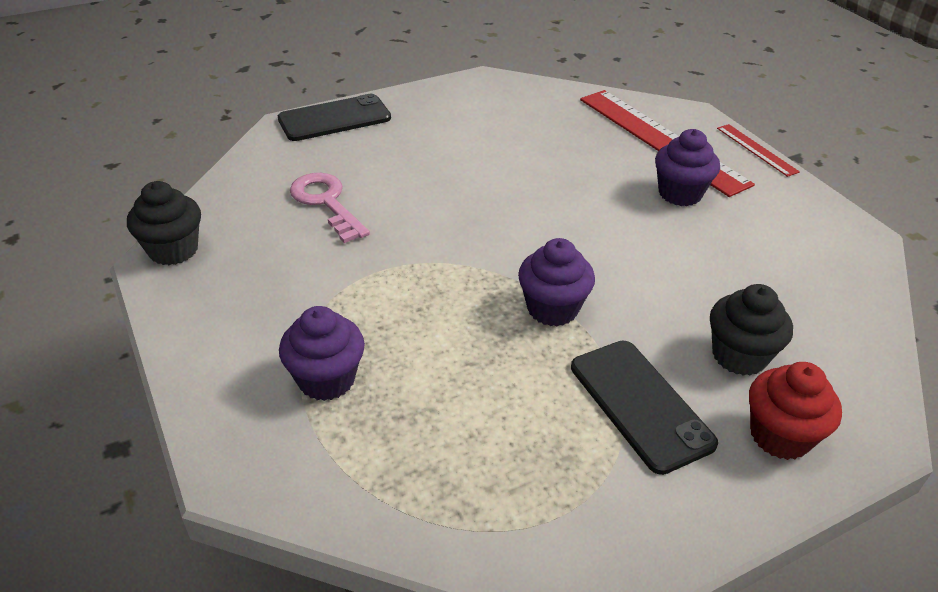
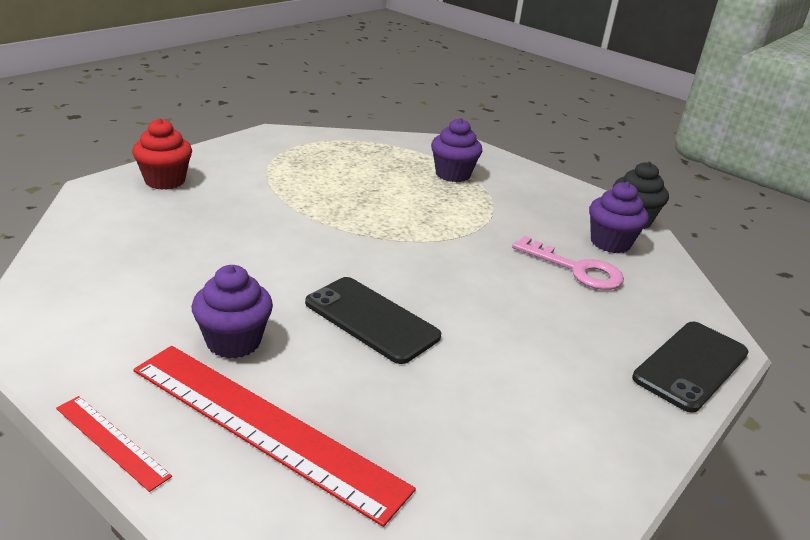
camera: 155 degrees right, 10 degrees down
purple cupcake [518,238,595,326] -> purple cupcake moved to [589,182,649,253]
black phone [571,340,718,475] -> black phone moved to [305,277,441,364]
black cupcake [710,284,793,376] -> none

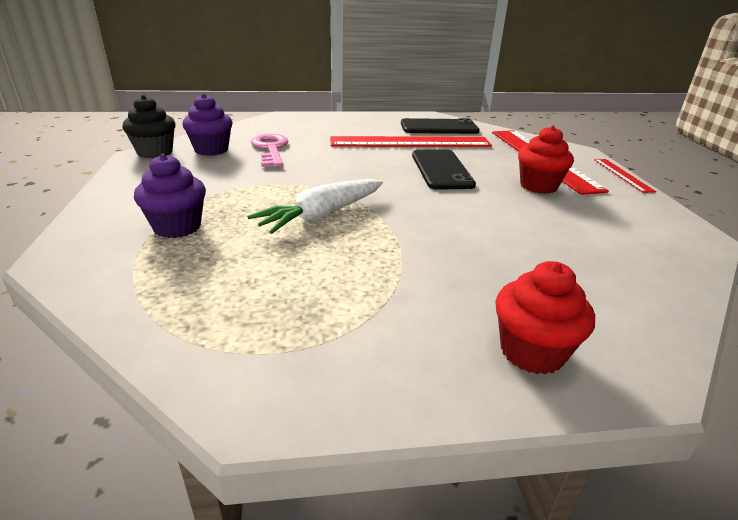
camera: 135 degrees left, 0 degrees up
purple cupcake [192,265,273,359] -> red cupcake [518,126,574,194]
black phone [632,322,749,413] -> black phone moved to [401,118,480,134]
none -> white carrot [247,179,383,234]
none -> red ruler [330,136,492,147]

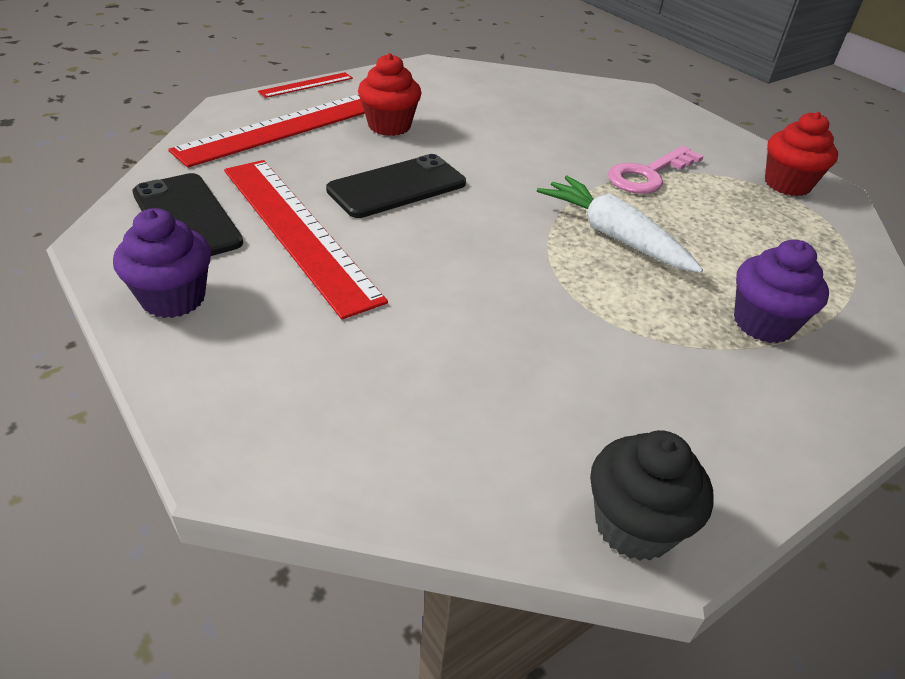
camera: 120 degrees left, 10 degrees up
purple cupcake [182,94,233,156] -> purple cupcake moved to [113,208,211,318]
white carrot [247,179,383,234] -> white carrot turned 150 degrees counterclockwise [537,176,703,273]
pink key [251,134,288,167] -> pink key moved to [608,146,704,194]
red cupcake [495,261,595,375] -> red cupcake moved to [765,112,838,196]

